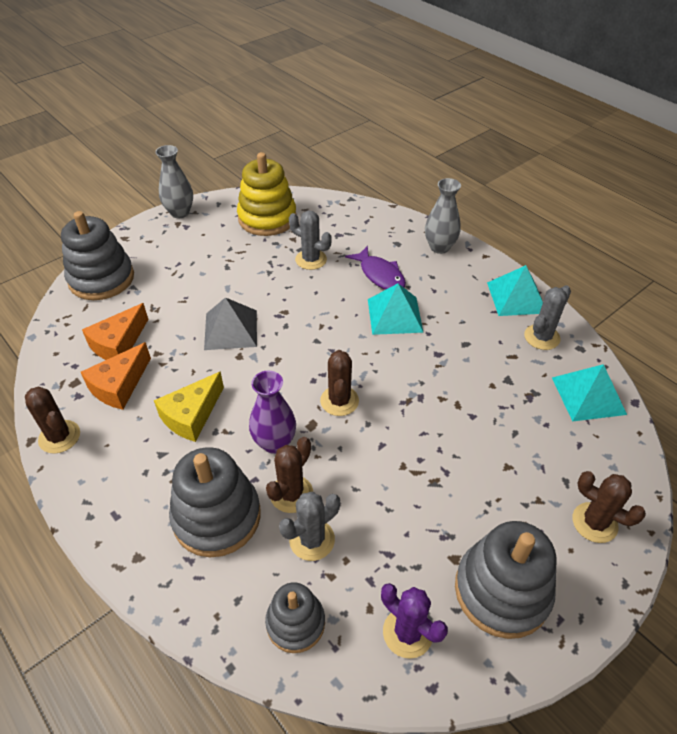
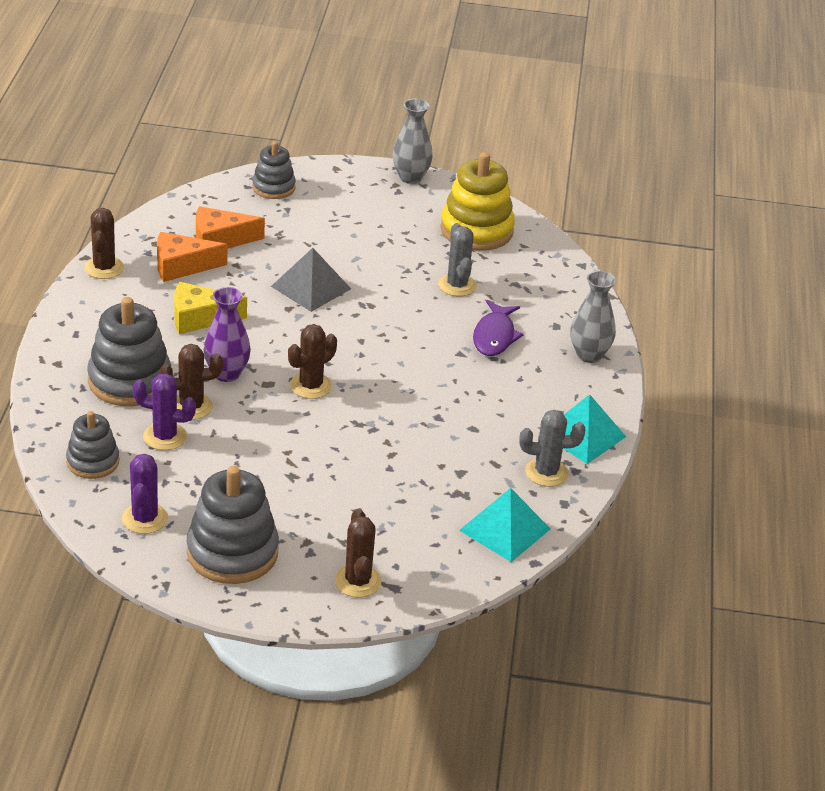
camera: 45 degrees right, 10 degrees down
grey stacking toy [61,211,134,300] -> grey stacking toy [252,141,296,199], size x0.60
grey cactus [279,492,340,561] -> purple cactus [133,373,196,451]
turquoise pyramid [368,283,424,335] -> none

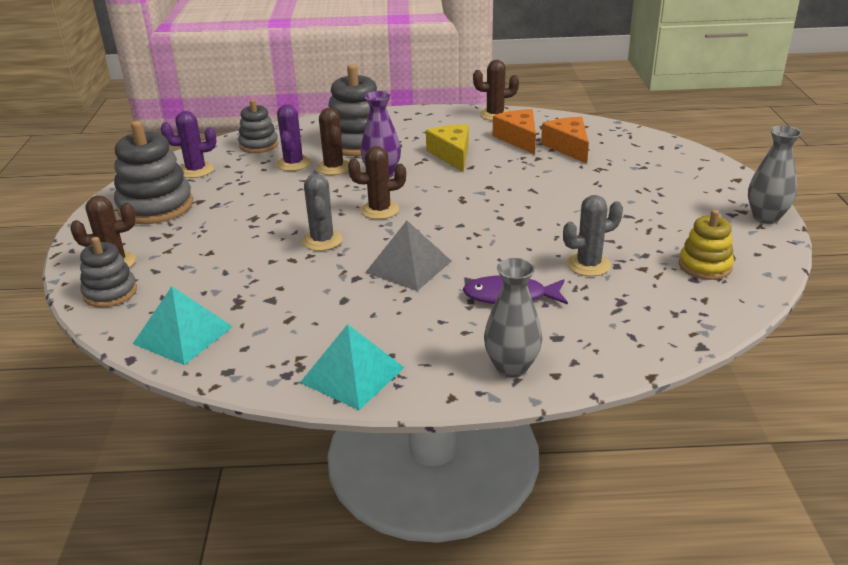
camera: 85 degrees right, 5 degrees down
grey stacking toy [252,141,296,199] -> grey stacking toy moved to [80,237,137,307]
grey pyramid [271,248,351,312] -> grey pyramid moved to [365,221,451,291]
brown cactus [288,324,337,399] -> brown cactus turned 45 degrees counterclockwise [348,146,406,219]
yellow stacking toy [441,152,515,251] -> yellow stacking toy [679,210,734,280], size x0.60
grey cactus [519,410,585,487] -> grey cactus moved to [302,174,343,251]

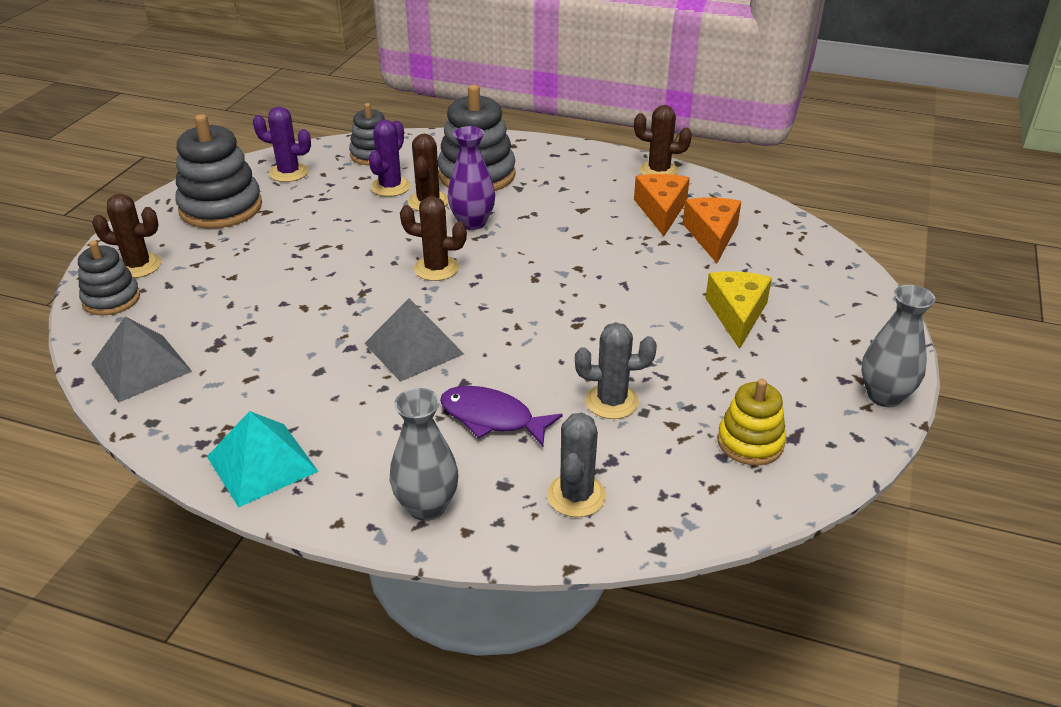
camera: 20 degrees right, 5 degrees up
turquoise pyramid [133,286,233,365] -> grey pyramid [91,317,192,403]
grey cactus [302,174,343,251] -> grey cactus moved to [547,413,606,517]
yellow cheese [426,124,469,172] -> yellow cheese moved to [706,271,772,349]

